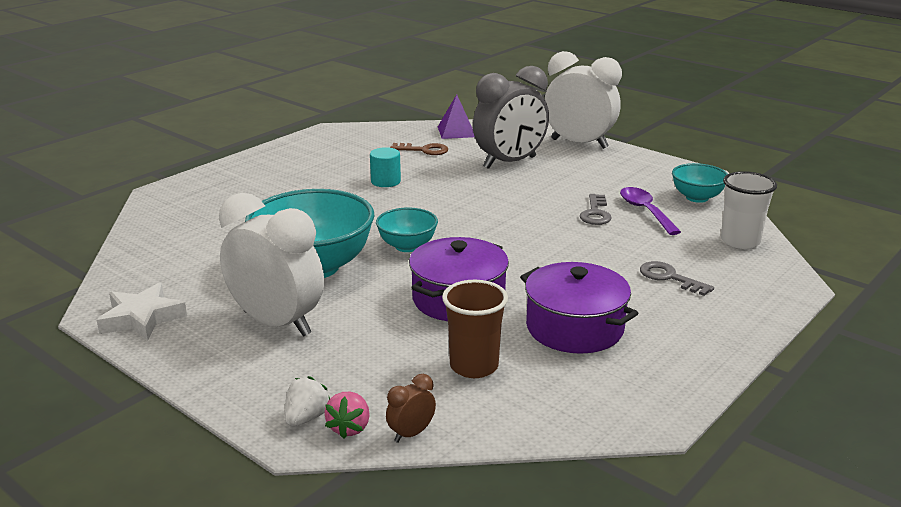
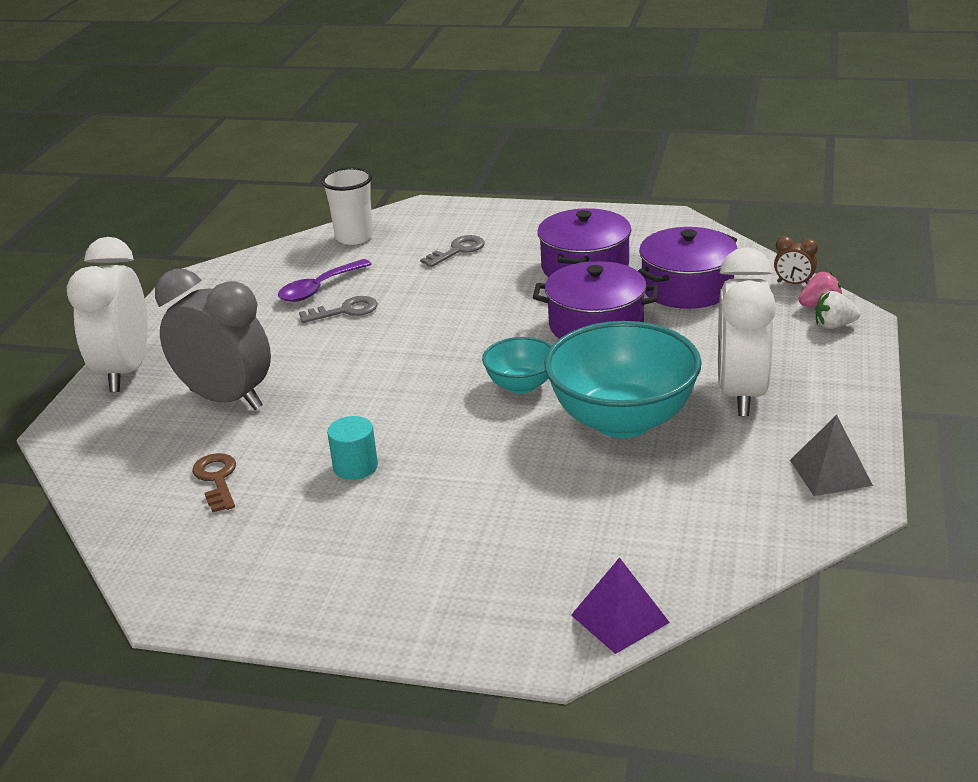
camera: 115 degrees left, 5 degrees up
white star [96,282,187,340] -> grey pyramid [790,415,873,496]
purple pyramid [438,94,475,139] -> purple pyramid moved to [571,557,670,654]
brown cup [442,280,508,378] -> purple pot [638,227,738,309]
grey key [640,261,714,296] -> grey key turned 150 degrees counterclockwise [420,235,485,267]
turquoise bowl [672,163,728,203] -> none

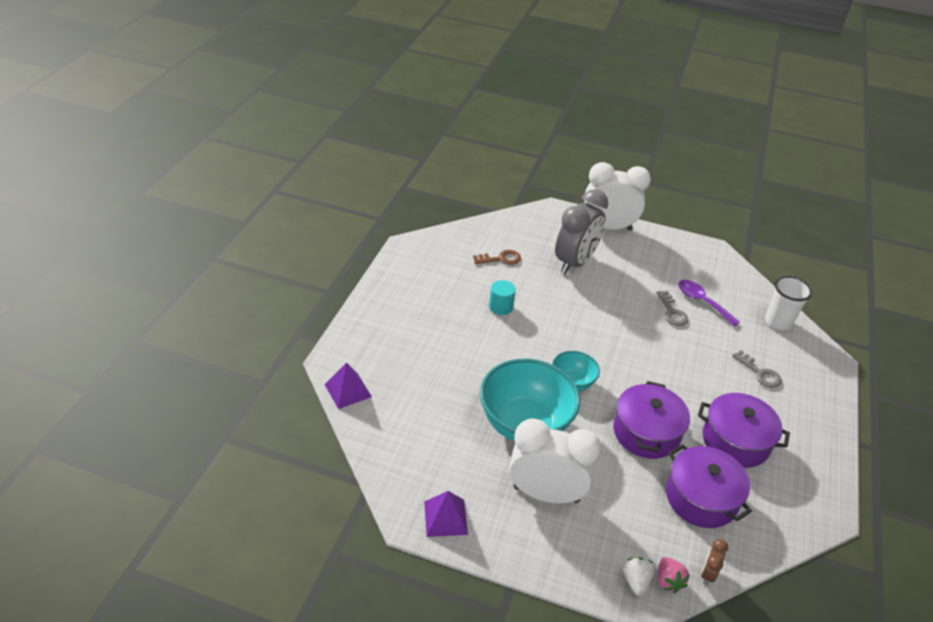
camera: 90 degrees right, 10 degrees up
grey pyramid [790,415,873,496] -> purple pyramid [424,491,468,537]

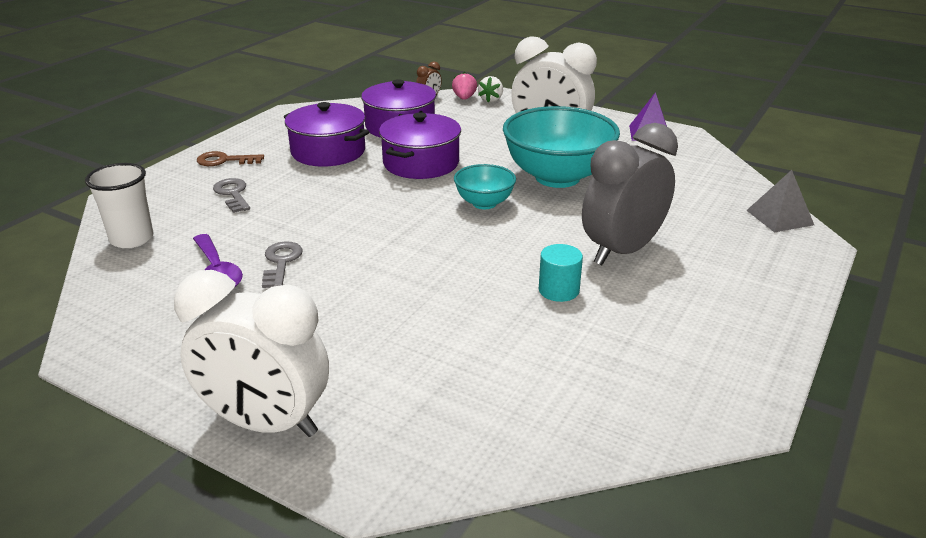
camera: 165 degrees left, 10 degrees down
purple pyramid [324,363,372,409] -> grey pyramid [746,170,814,232]
brown key [473,250,521,265] -> brown key moved to [197,151,264,166]
grey clock [555,189,608,274] -> grey clock moved to [582,123,678,265]

